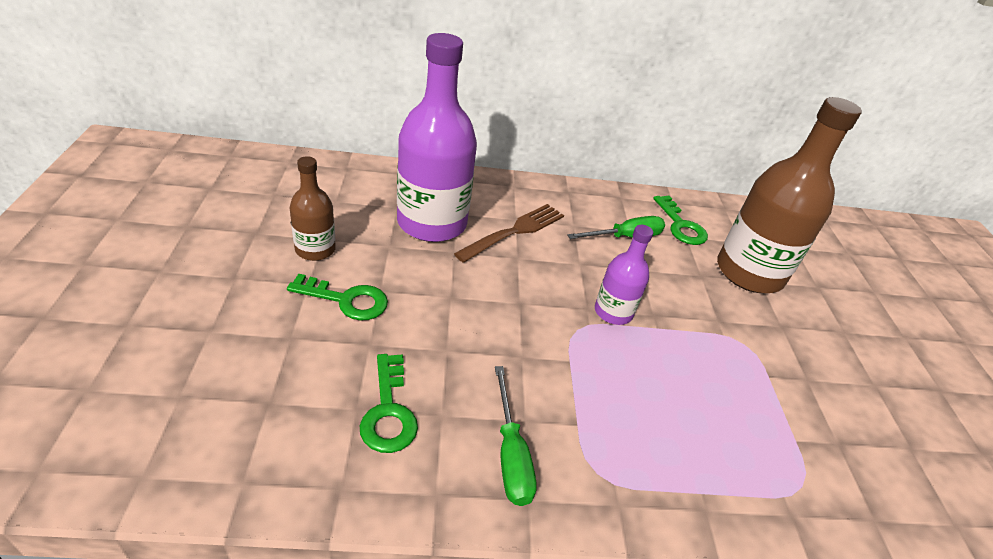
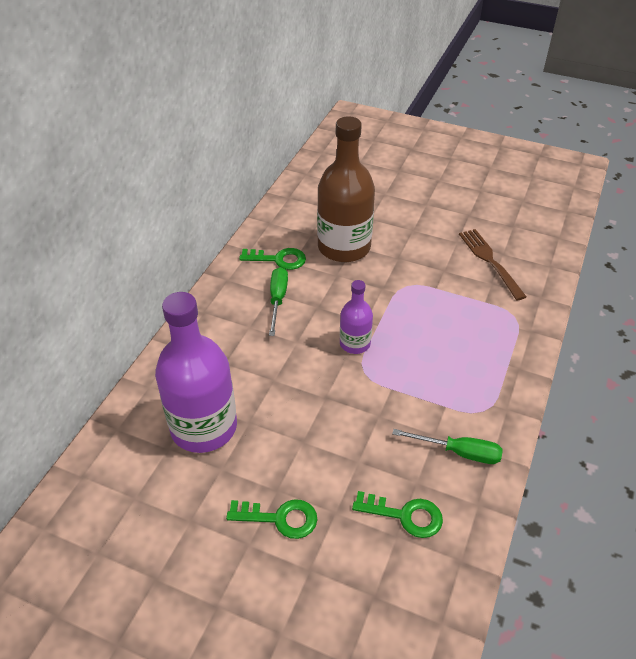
camera: 60 degrees left, 5 degrees up
green key [287,274,388,320] -> green key turned 60 degrees clockwise [226,499,318,539]
brown bottle [290,156,336,261] -> none
brown fork [454,204,564,263] -> brown fork moved to [459,229,527,300]

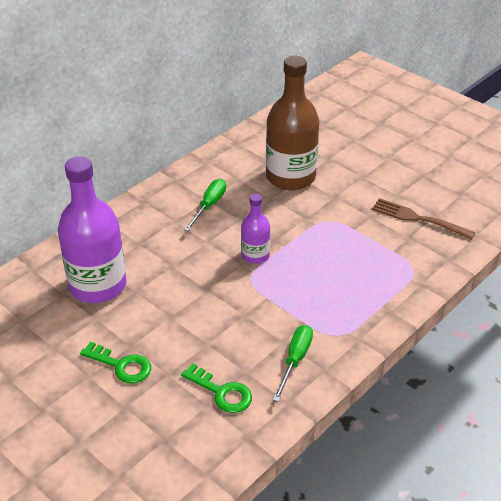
camera: 20 degrees right, 5 degrees down
green key [239,248,306,270] -> none
green screwdriver [392,429,503,464] -> green screwdriver turned 105 degrees counterclockwise [273,325,313,402]
brown fork [459,229,527,300] -> brown fork turned 60 degrees counterclockwise [372,198,475,240]

